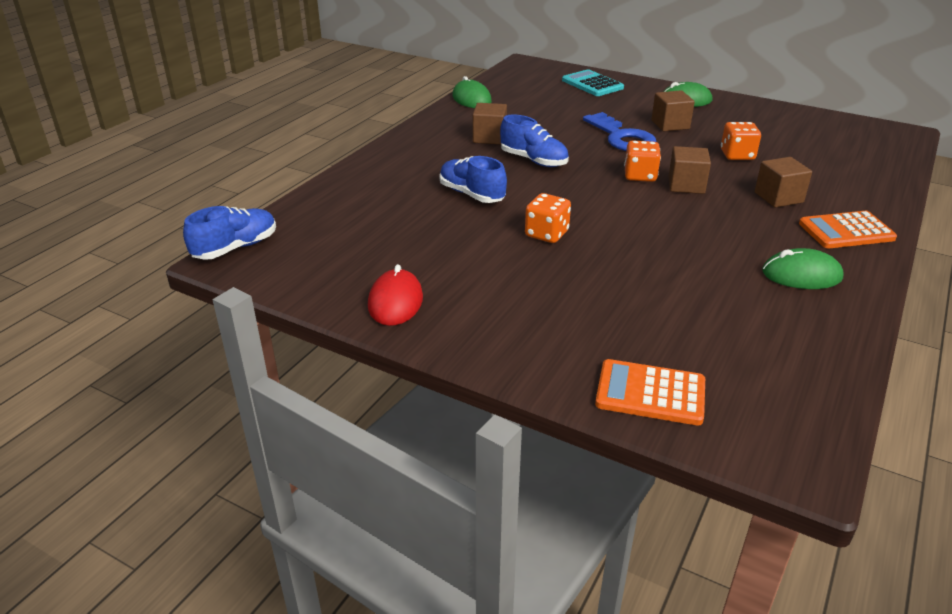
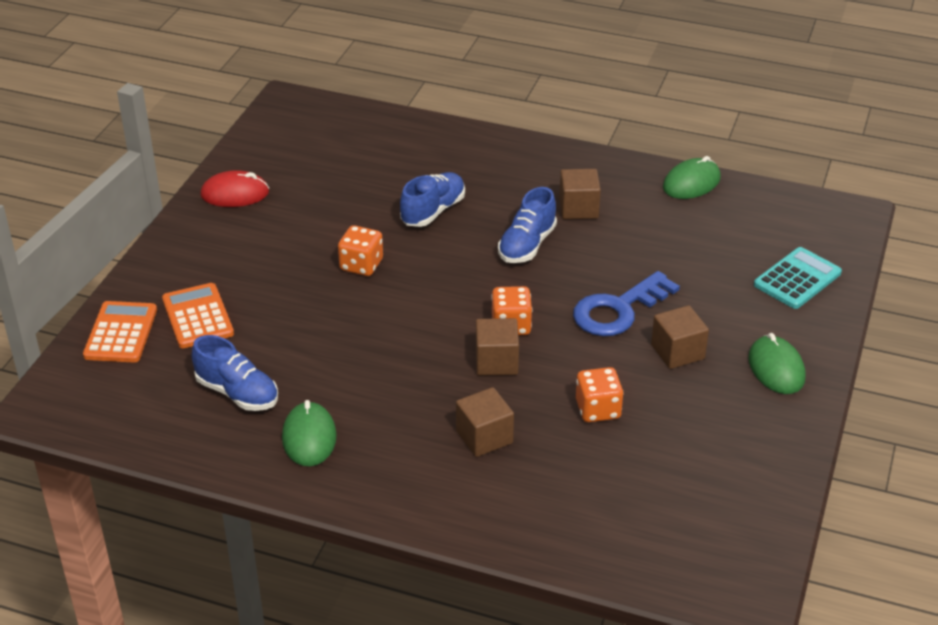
camera: 80 degrees right, 5 degrees up
blue shoe [183,206,276,260] -> blue shoe moved to [192,335,278,411]
orange calculator [799,211,897,248] -> orange calculator moved to [162,283,234,348]

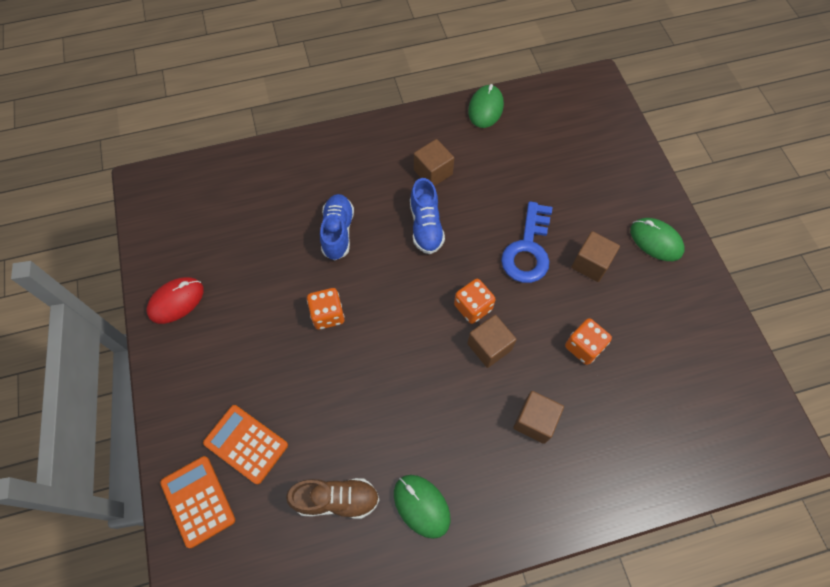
camera: 35 degrees left, 25 degrees up
blue shoe [192,335,278,411] -> brown shoe [286,478,379,519]
turquoise calculator [754,247,842,309] -> none

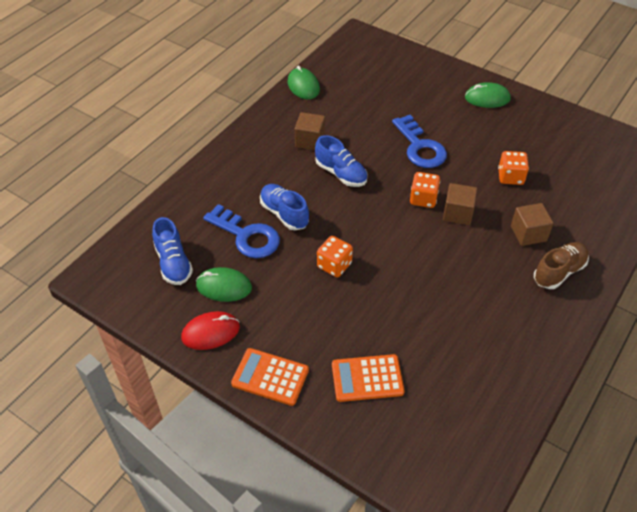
camera: 40 degrees left, 15 degrees down
red mouse [146,277,204,324] -> red mouse turned 60 degrees clockwise [181,311,240,350]
orange calculator [160,456,235,548] -> orange calculator moved to [231,348,309,406]
brown shoe [286,478,379,519] -> brown shoe moved to [534,242,589,289]
green mouse [394,475,450,539] -> green mouse moved to [196,267,252,302]
brown cube [571,231,620,282] -> none
none -> blue shoe [152,217,193,285]
none -> blue key [203,204,280,258]

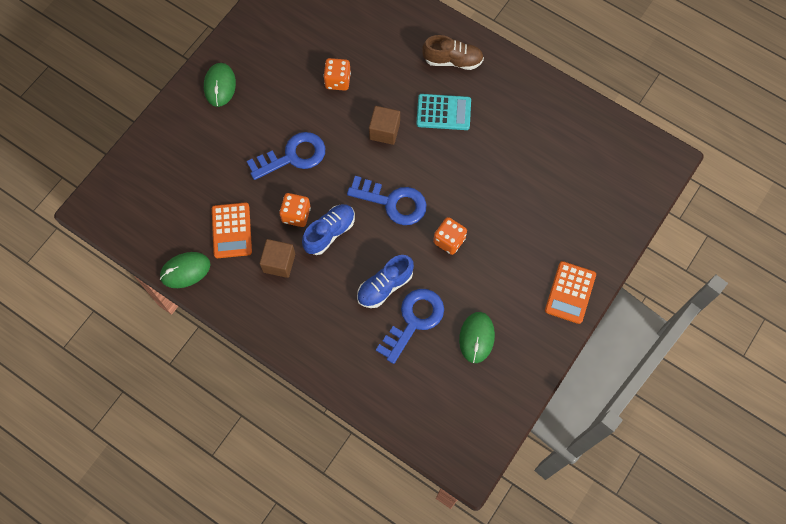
camera: 90 degrees left, 20 degrees up
blue shoe [152,217,193,285] -> none
red mouse [181,311,240,350] -> none
orange calculator [332,354,405,402] -> orange calculator moved to [212,202,252,258]
orange dice [410,172,440,208] -> orange dice moved to [279,193,311,227]
brown cube [511,203,554,246] -> none
brown shoe [534,242,589,289] -> brown shoe turned 135 degrees clockwise [422,35,484,70]
none -> blue key [347,176,427,225]
none -> turquoise calculator [416,94,471,130]

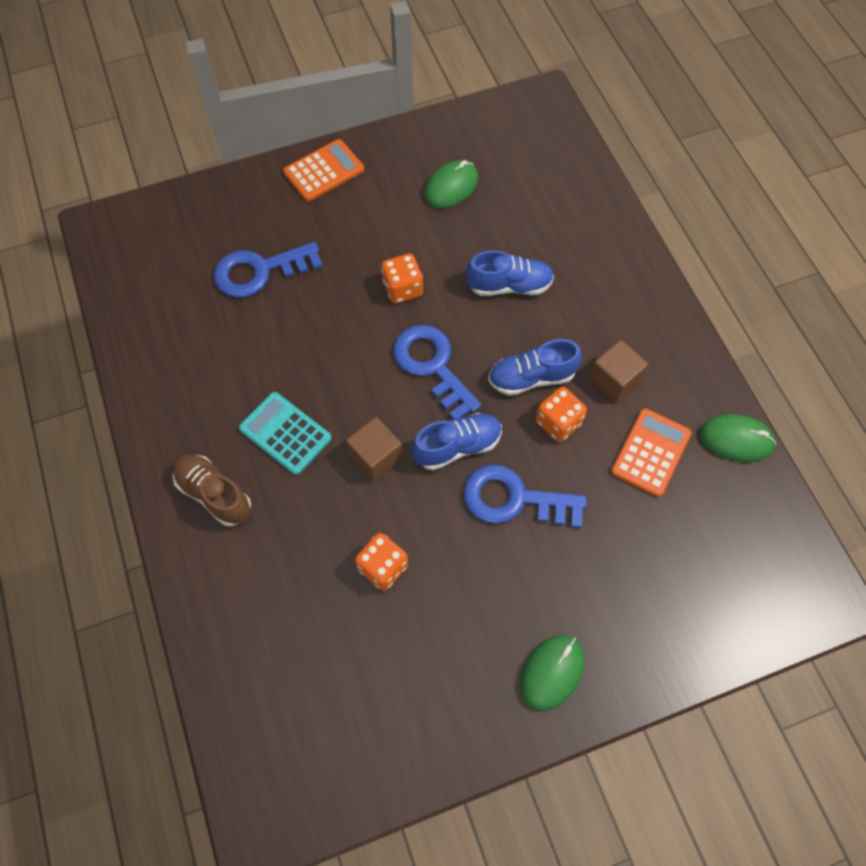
camera: 145 degrees left, 5 degrees down
blue key [376,289,444,364] -> blue key moved to [214,242,323,298]
none -> blue shoe [411,413,502,470]

